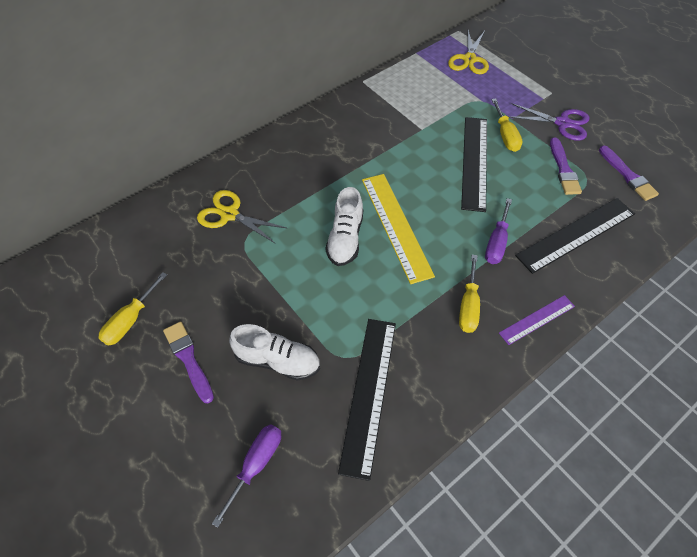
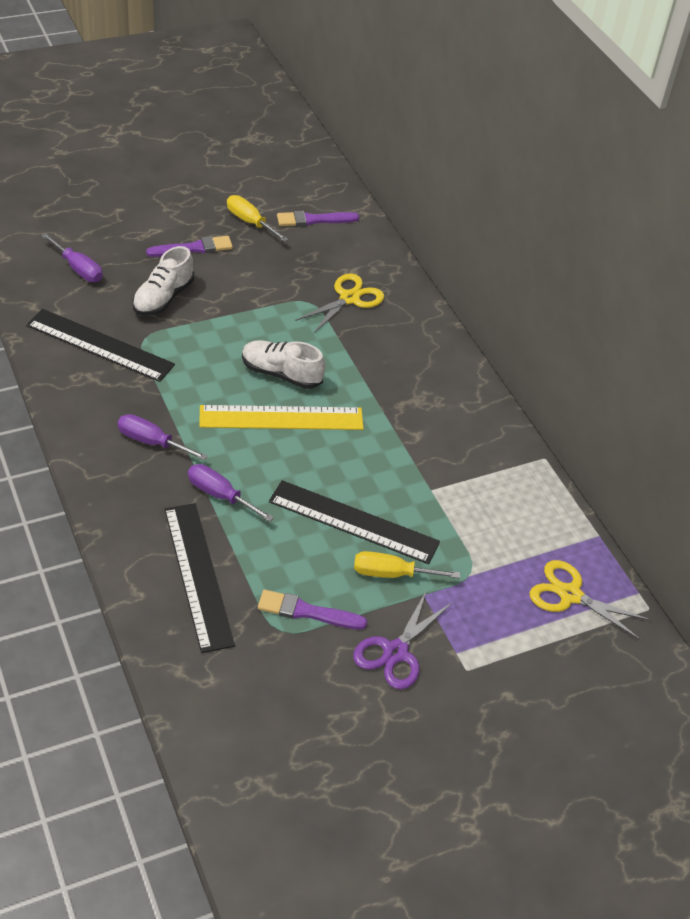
camera: 100 degrees right, 10 degrees down
yellow screwdriver [459,255,480,333] -> purple screwdriver [117,414,208,460]
purple ruler [499,295,575,345] -> none
purple brush [599,146,659,201] -> purple brush moved to [277,211,359,226]

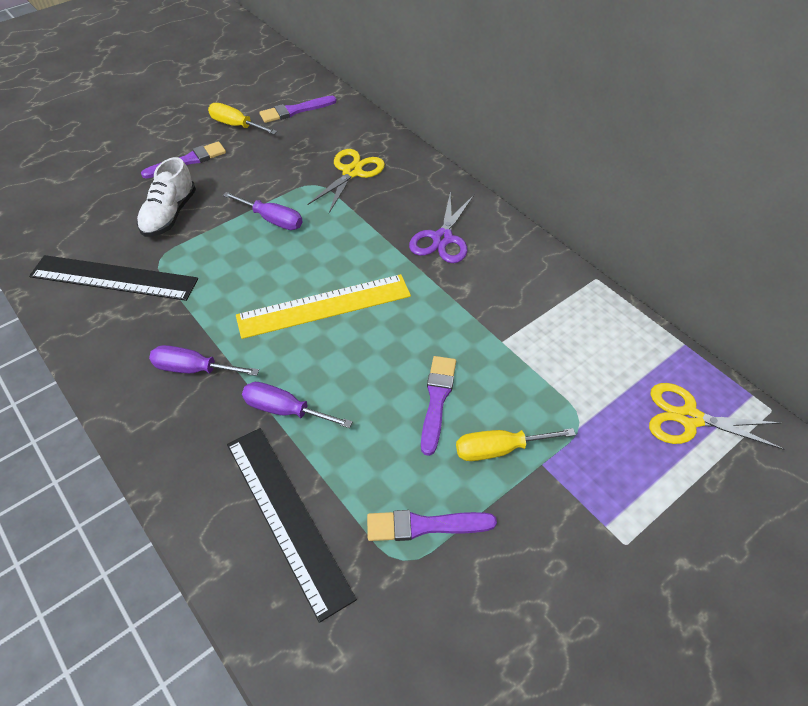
camera: 10 degrees left, 5 degrees up
purple screwdriver [41,233,103,282] -> purple screwdriver moved to [223,192,303,230]
white shoe [242,340,325,389] -> none
black ruler [269,480,440,564] -> purple brush [421,356,456,456]
purple scissors [353,590,452,689] -> purple scissors moved to [409,191,474,263]

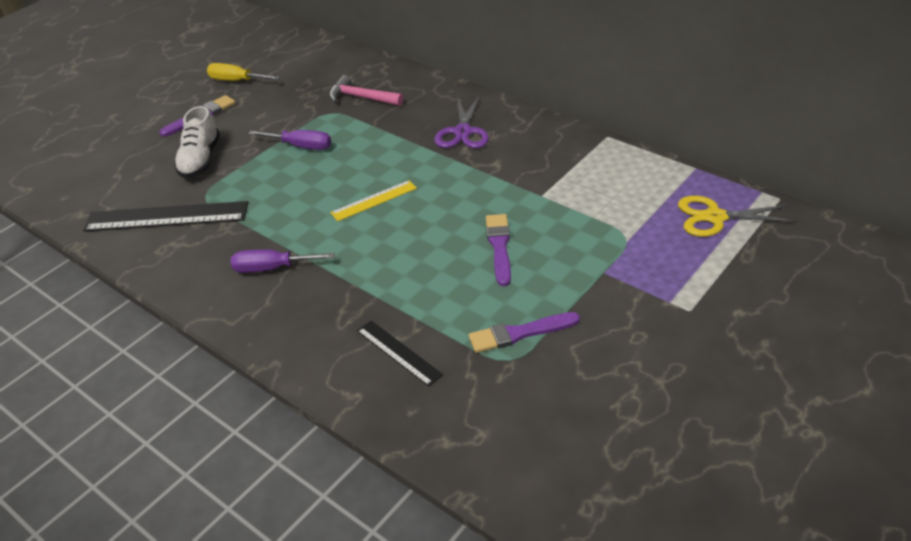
camera: 10 degrees left, 10 degrees down
black ruler [227,428,357,623] -> black ruler [357,321,443,387], size x0.56
yellow ruler [236,274,411,339] -> yellow ruler [330,180,417,221], size x0.56
purple screwdriver [242,382,353,428] -> none
purple brush [259,96,337,123] -> none
yellow scissors [307,149,385,213] -> pink hammer [329,75,403,106]
yellow screwdriver [456,428,576,461] -> none

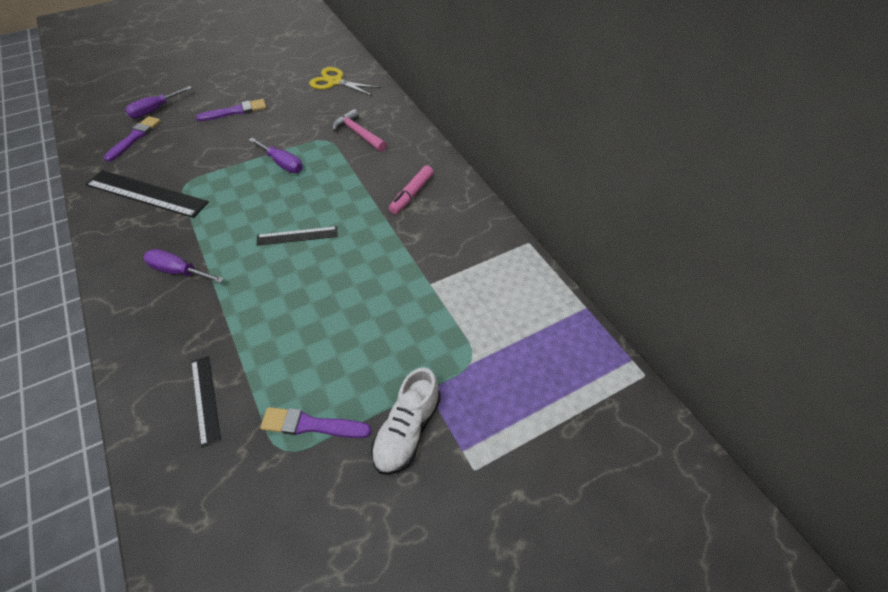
camera: 20 degrees right, 10 degrees up
white shoe [174,106,220,178] -> white shoe moved to [371,367,441,475]
yellow screwdriver [207,63,280,81] -> none
yellow ruler [330,180,417,221] -> black ruler [256,226,338,246]
purple scissors [434,95,489,148] -> pink marker [389,165,433,214]
purple brush [486,214,511,286] -> purple brush moved to [104,116,161,162]
yellow scissors [678,196,797,237] -> yellow scissors moved to [309,67,381,96]
none -> purple screwdriver [125,86,192,118]

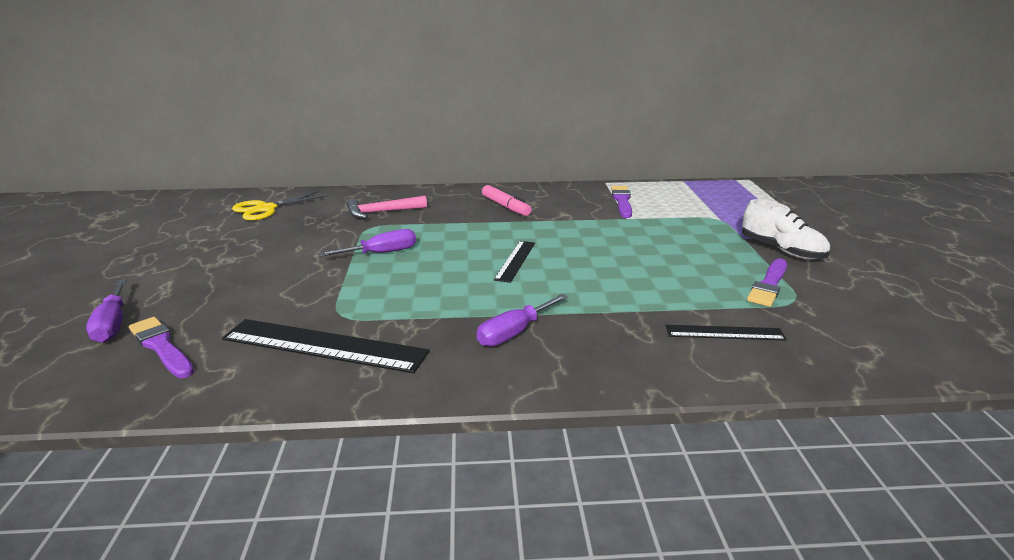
camera: 65 degrees left, 25 degrees down
black ruler [85,170,209,218] -> black ruler turned 60 degrees clockwise [222,319,429,373]
purple brush [196,99,266,121] -> purple brush moved to [611,186,632,218]

